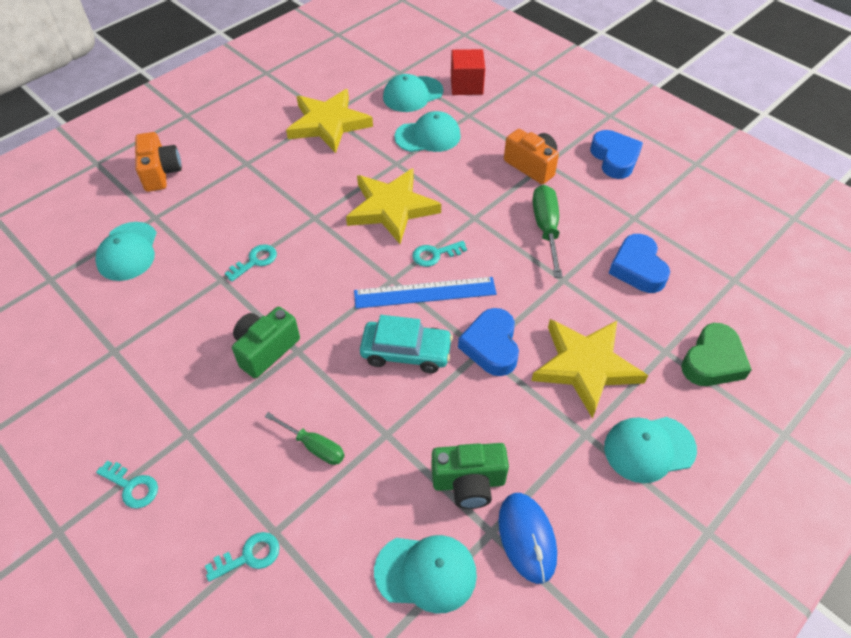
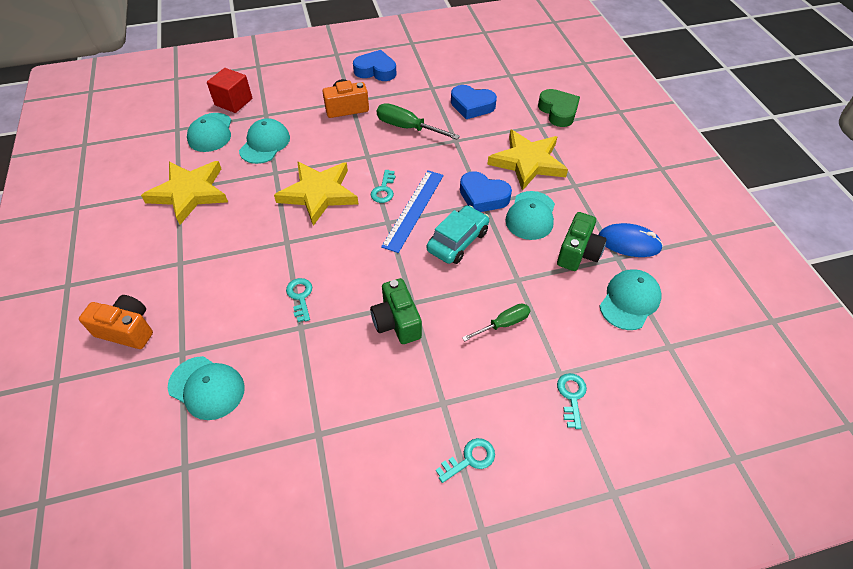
camera: 60 degrees left, 0 degrees up
turquoise cap [604,417,697,483] -> turquoise cap moved to [505,191,555,240]

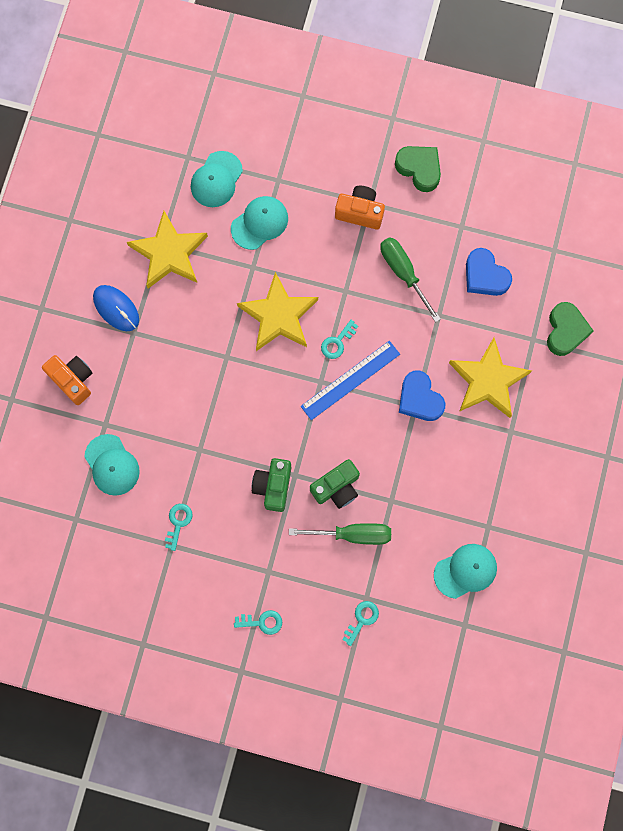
camera: 30 degrees right, 25 degrees up
red cube [207,68,253,113] -> none
turquoise key [286,278,312,322] -> turquoise key moved to [165,504,193,551]
blue heart [353,50,396,81] -> green heart [395,146,441,192]
turquoise car [427,205,489,264] -> none
green screwdriver [462,303,530,342] -> green screwdriver [289,523,391,545], size x1.54
turquoise cap [505,191,555,240] -> none
green camera [557,212,607,271] -> green camera moved to [310,459,360,509]
blue mouse [599,223,663,257] -> blue mouse moved to [93,285,139,331]

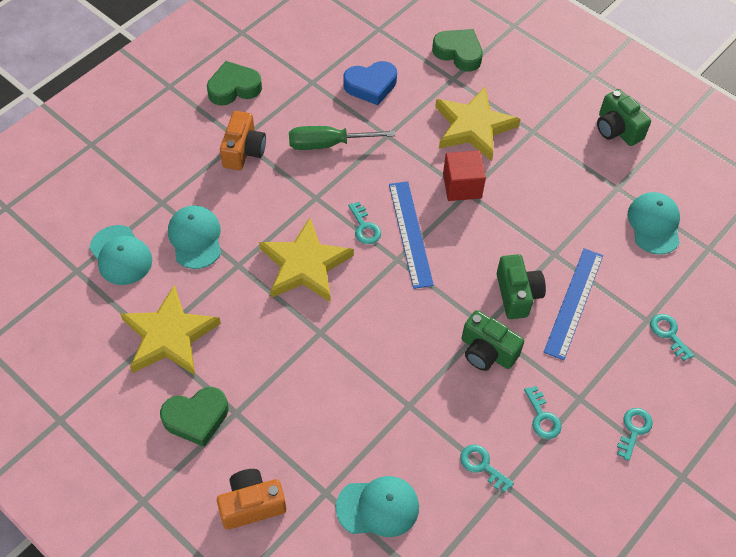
camera: 65 degrees left, 20 degrees down
blue mouse [93,285,139,331] -> green heart [160,387,229,447]
green screwdriver [289,523,391,545] -> blue ruler [544,248,603,360]
orange camera [335,186,385,230] -> orange camera turned 150 degrees clockwise [220,111,266,170]
blue heart [399,371,445,421] -> red cube [443,151,486,201]
none -> turquoise key [524,386,562,439]
none -> green camera [597,89,651,146]

